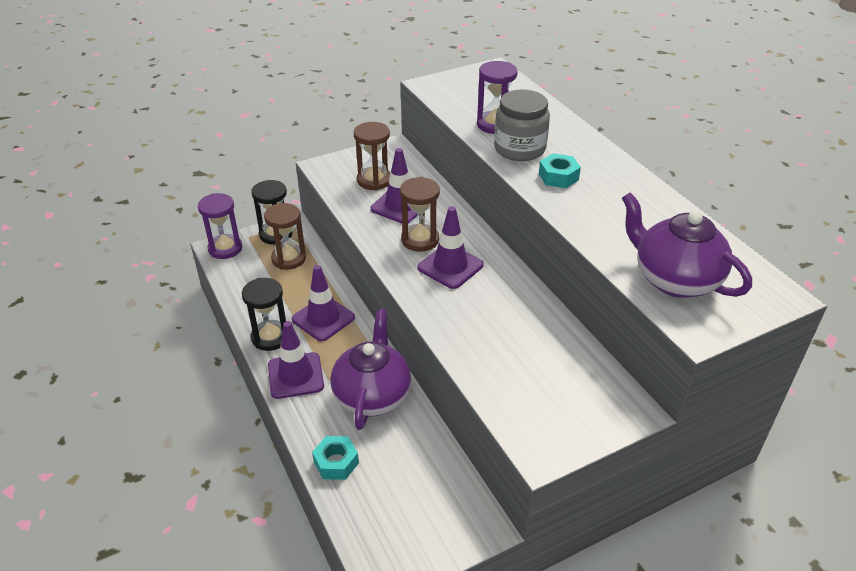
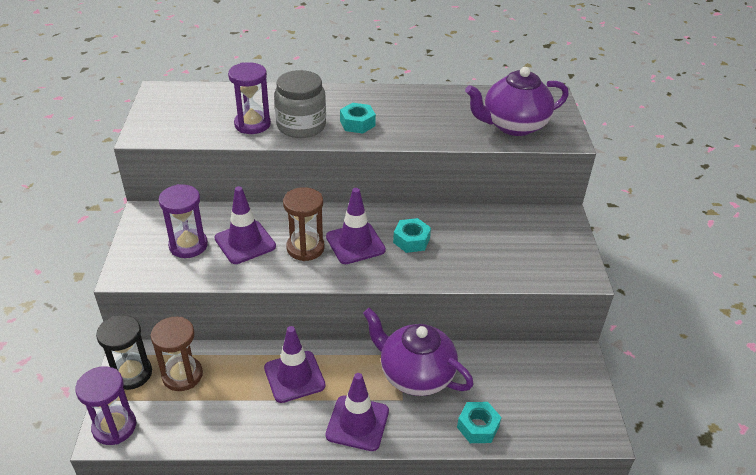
camera: 65 degrees left, 0 degrees up
black hourglass [242,278,286,351] -> none
brown hourglass [354,122,390,190] -> purple hourglass [159,184,208,258]
none -> turquoise nut [393,218,431,253]

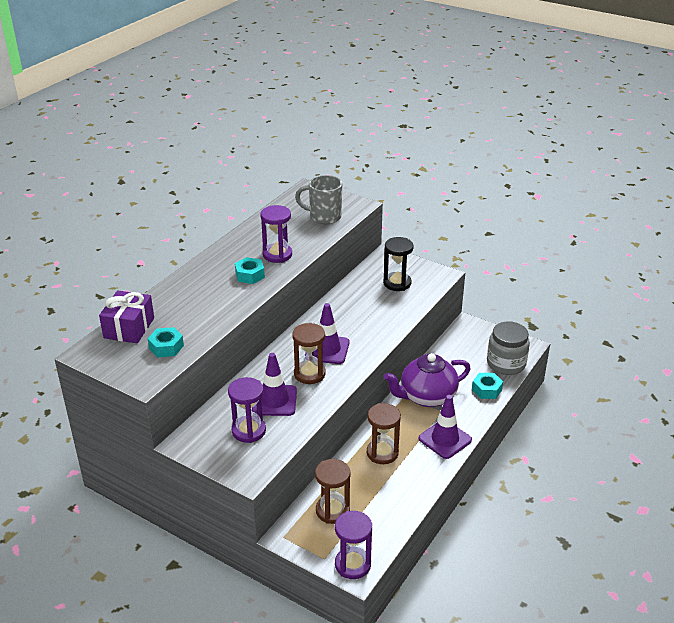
camera: 55 degrees left, 5 degrees down
black hourglass [96,315,152,390] -> black hourglass moved to [383,237,414,291]
purple hourglass [228,62,271,134] -> purple hourglass moved to [260,205,292,263]
purple traffic cone [264,326,326,403] -> brown hourglass [367,403,401,464]
grey jar [274,70,326,138] -> grey jar moved to [487,322,530,375]
turquoise nut [393,218,431,253] -> turquoise nut moved to [148,327,184,357]
purple teapot [465,67,569,136] -> grey mug [295,175,343,224]
none -> purple gift [99,290,154,343]

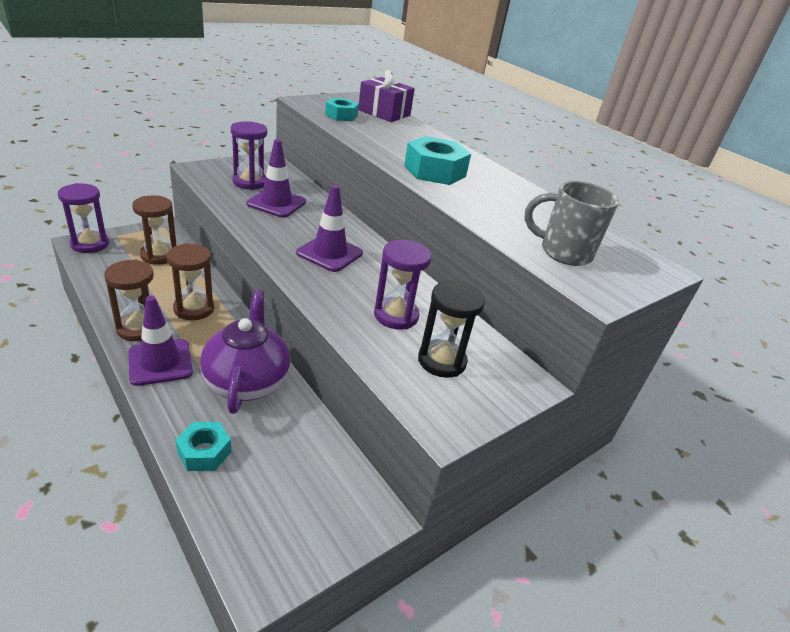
camera: 105 degrees right, 0 degrees up
turquoise nut [235,257,265,284] -> turquoise nut [404,136,471,185], size x1.62
purple hourglass [260,205,292,263] -> purple hourglass moved to [374,240,431,329]
brown hourglass [292,323,326,384] -> brown hourglass moved to [104,259,154,341]
grey mug [295,175,343,224] -> grey mug turned 105 degrees counterclockwise [524,181,619,266]
grey jar [487,322,530,375] -> none

